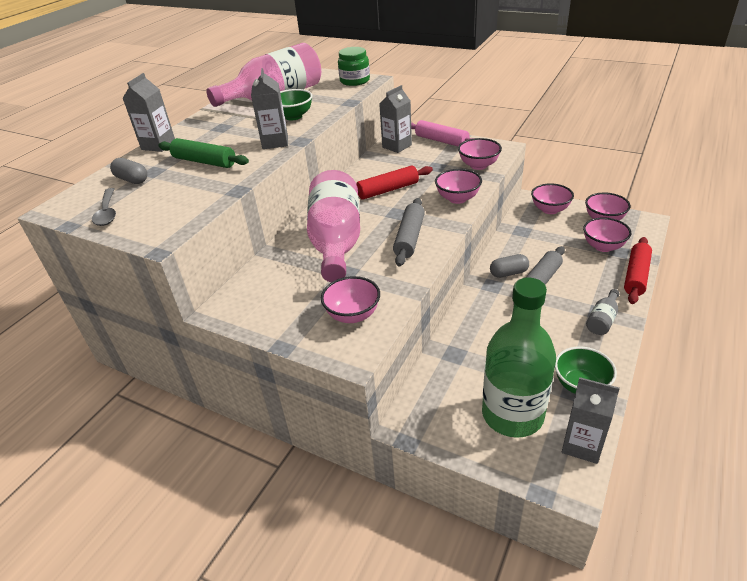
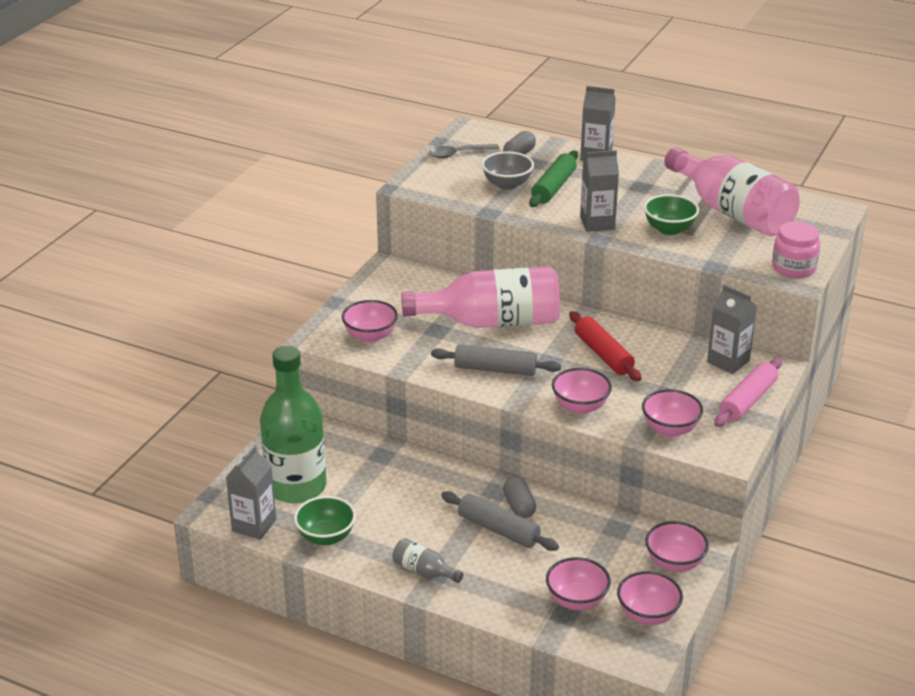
camera: 85 degrees right, 5 degrees down
green jar [338,47,370,86] -> pink jar [772,221,820,278]
red rolling pin [624,237,652,304] -> none
none -> grey bowl [482,151,534,190]

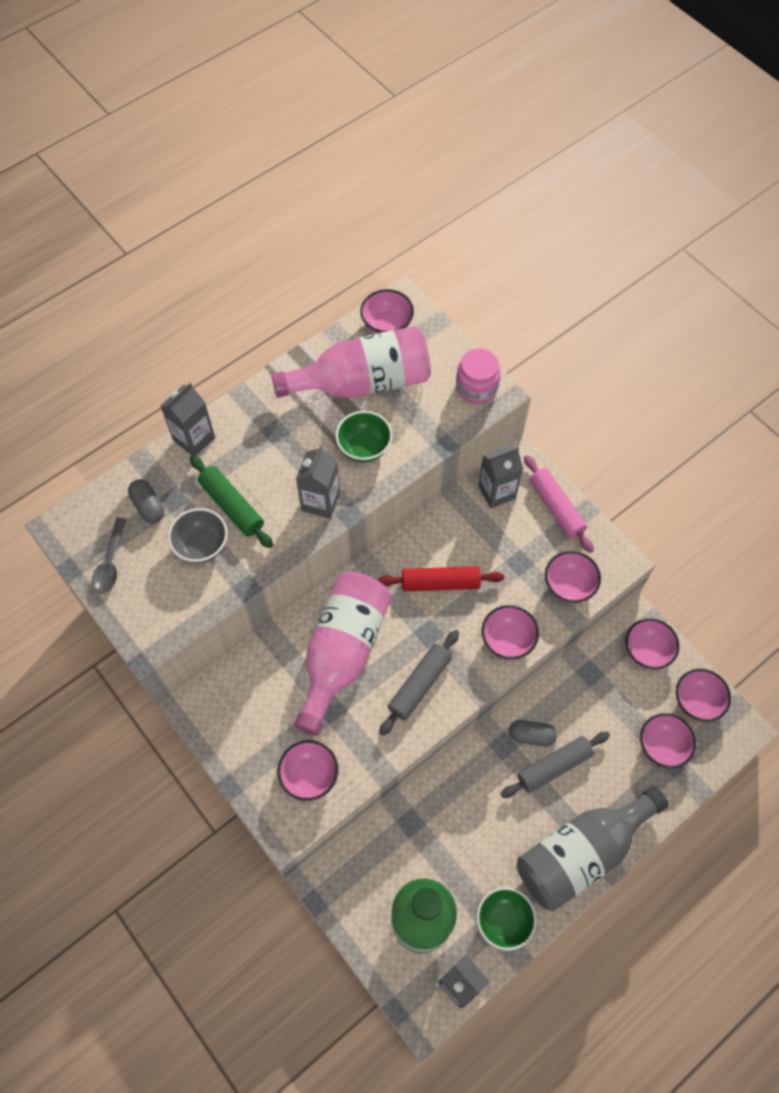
camera: 65 degrees left, 30 degrees up
grey bottle [393,538,463,583] -> grey bottle [517,786,669,911], size x2.40
none -> pink bowl [360,289,414,334]

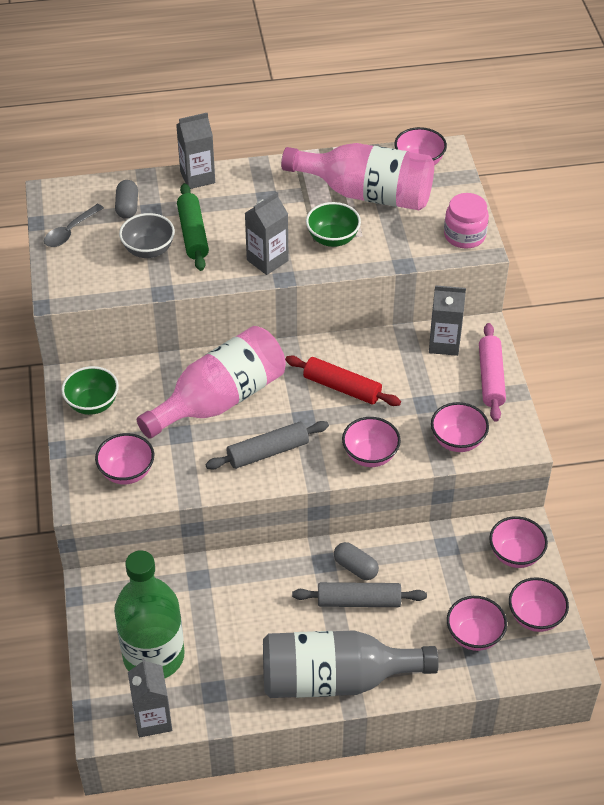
camera: 30 degrees right, 15 degrees down
green bowl [477,887,537,951] -> green bowl moved to [61,366,119,415]

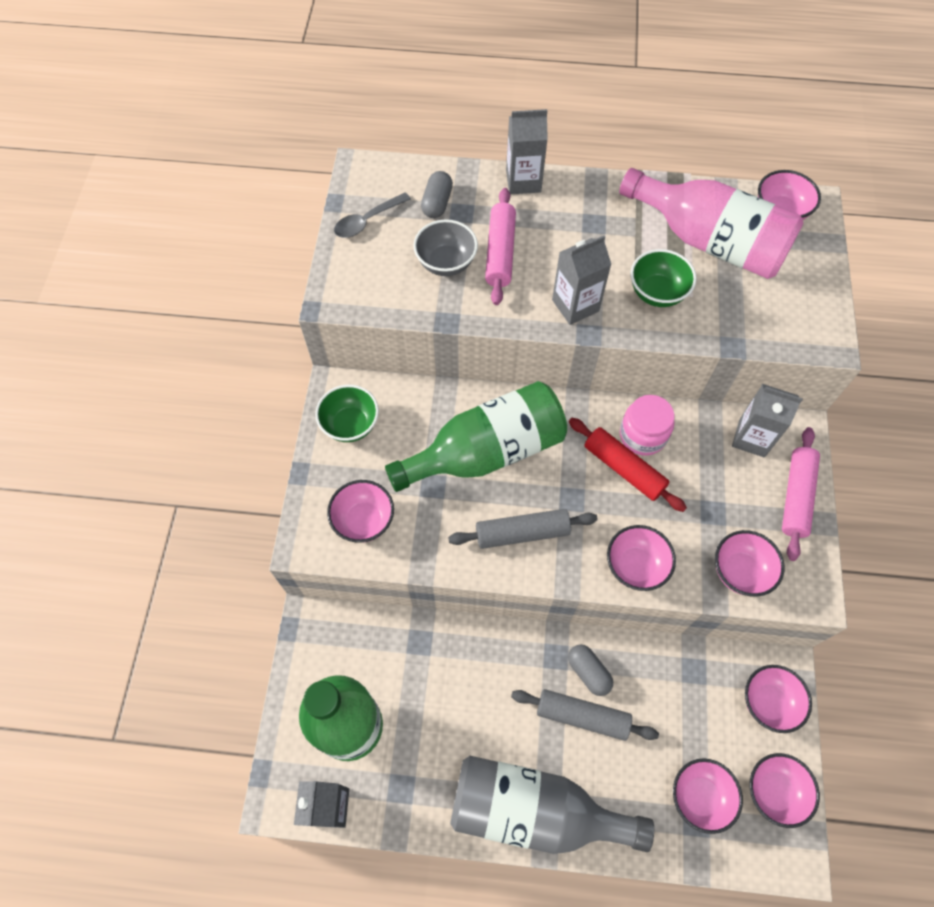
camera: 15 degrees right, 15 degrees up
pink bottle [137,326,286,439] -> green bottle [385,381,567,492]
green rolling pin [177,183,209,271] -> pink rolling pin [485,188,516,305]
pink jar [444,193,489,249] -> pink jar moved to [620,395,675,456]

